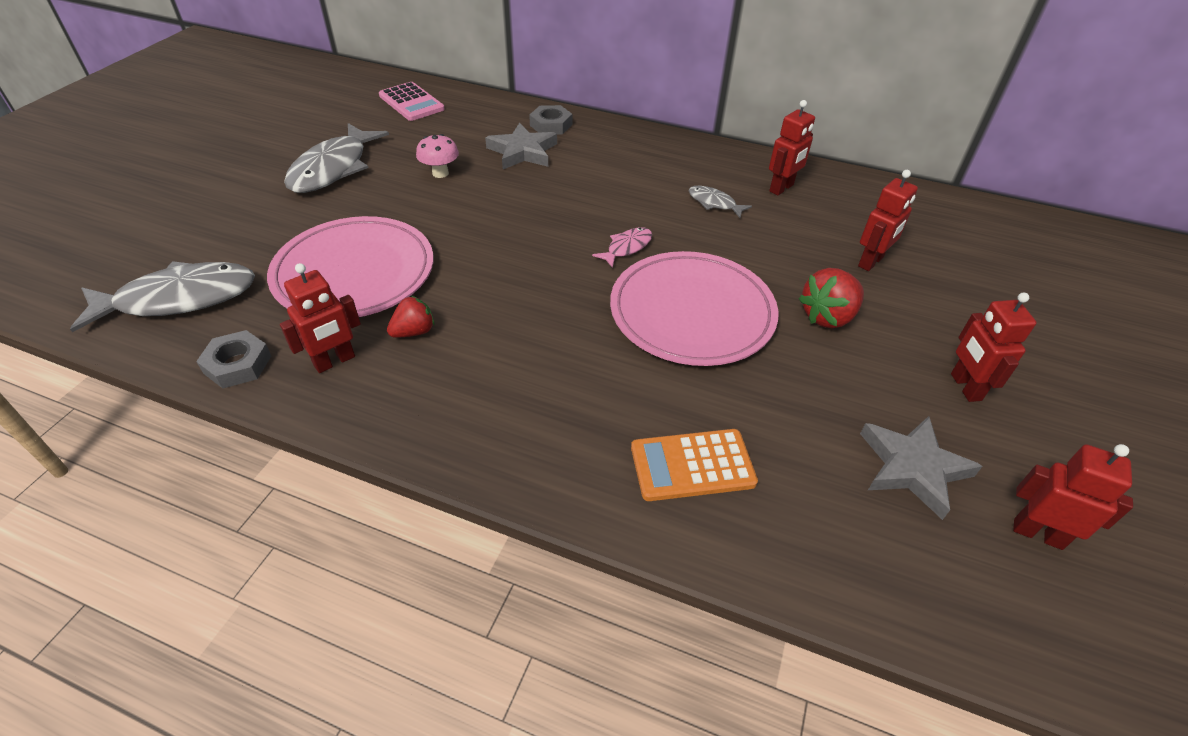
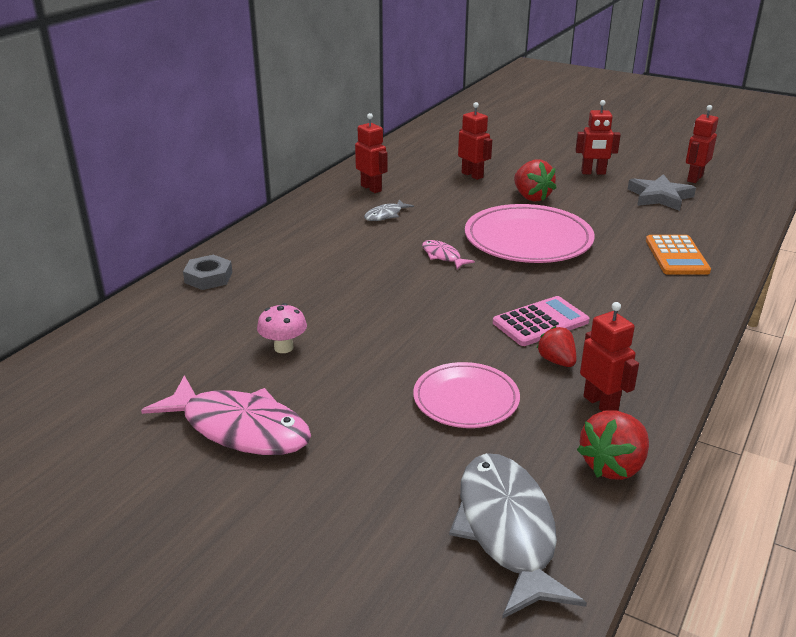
camera: 80 degrees left, 15 degrees down
grey nut [196,330,271,389] -> red strawberry [577,410,649,480]
pink plate [267,216,433,317] -> pink plate [413,362,520,428], size x0.61
grey fish [284,123,389,193] -> pink fish [141,375,311,455]
pink calculator [379,82,445,121] -> pink calculator moved to [493,296,589,346]
grey star [485,122,557,169] -> none

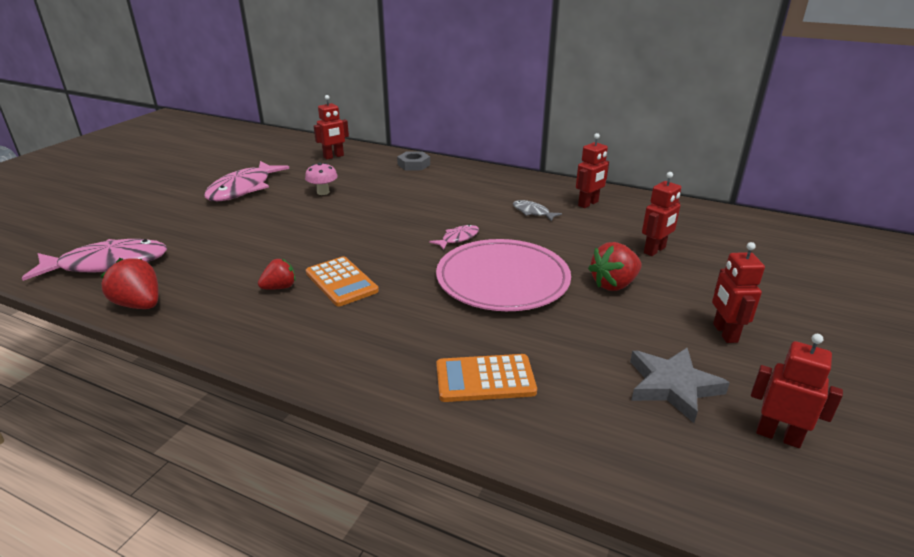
camera: 85 degrees right, 0 degrees up
pink plate [413,362,520,428] -> none
grey fish [449,453,587,619] -> pink fish [22,239,167,281]
pink calculator [493,296,589,346] -> orange calculator [306,256,379,307]
red robot [580,302,639,411] -> red robot moved to [314,95,349,160]

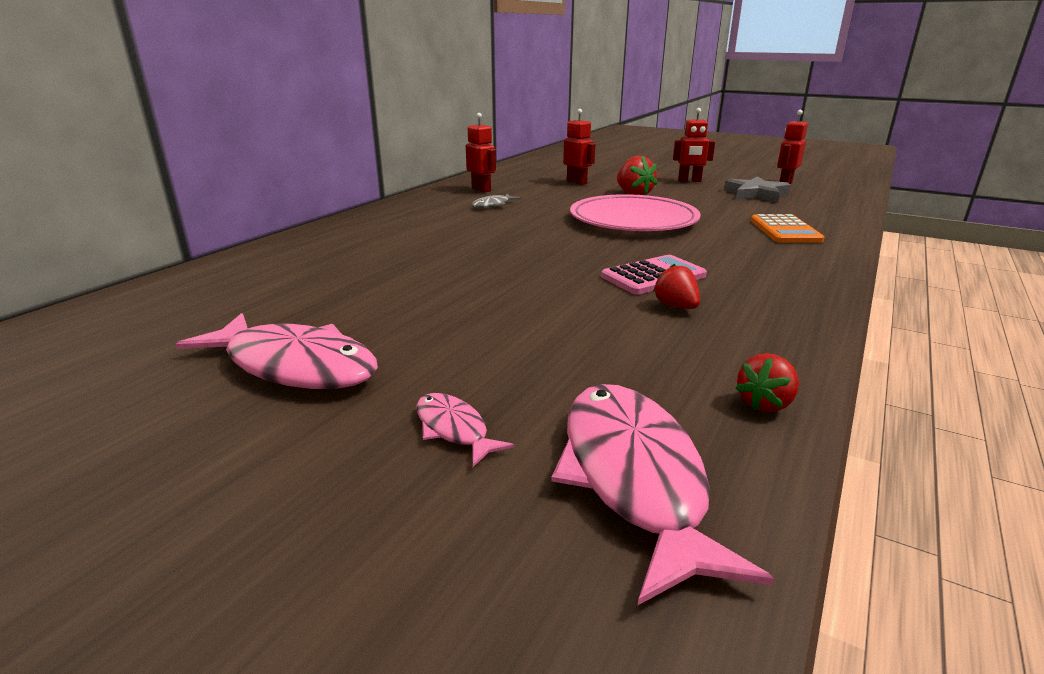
camera: 85 degrees left, 5 degrees down
red strawberry [100,258,159,309] -> red strawberry [735,353,799,412], size x0.65
pink mushroom [305,162,338,195] -> none
orange calculator [306,256,379,307] -> pink calculator [601,255,707,295]
red robot [314,95,349,160] -> none
grey nut [397,151,430,170] -> none
pink fish [429,224,479,250] -> pink fish moved to [416,393,514,467]

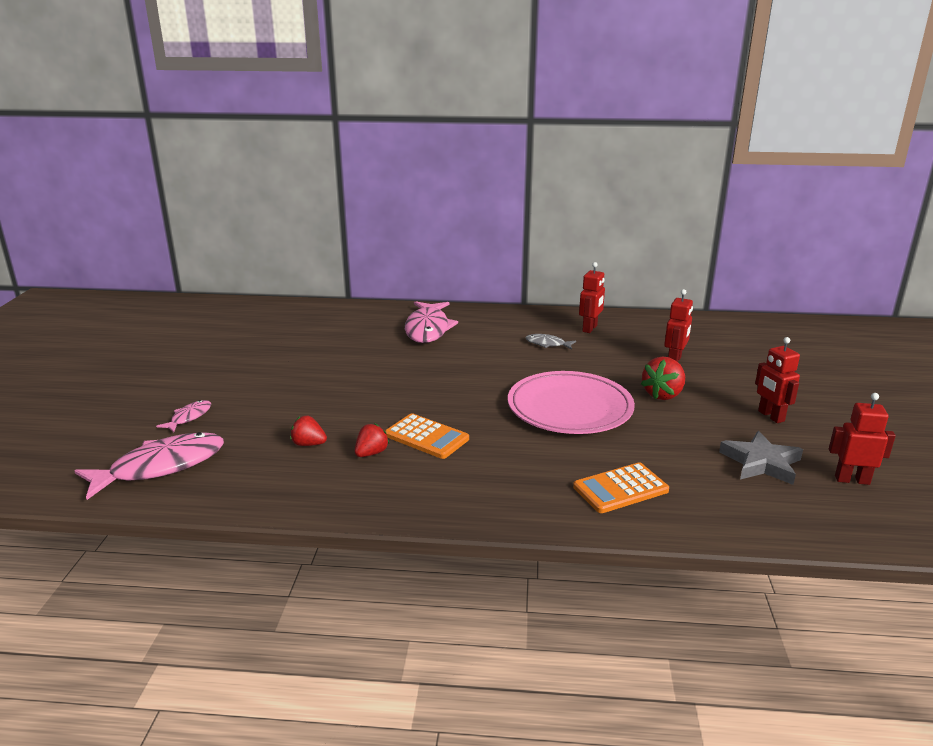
camera: 65 degrees right, 0 degrees up
pink fish [176,313,378,389] -> pink fish moved to [405,301,458,343]
pink calculator [601,255,707,295] -> orange calculator [385,413,469,459]
red strawberry [735,353,799,412] -> red strawberry moved to [290,415,327,446]

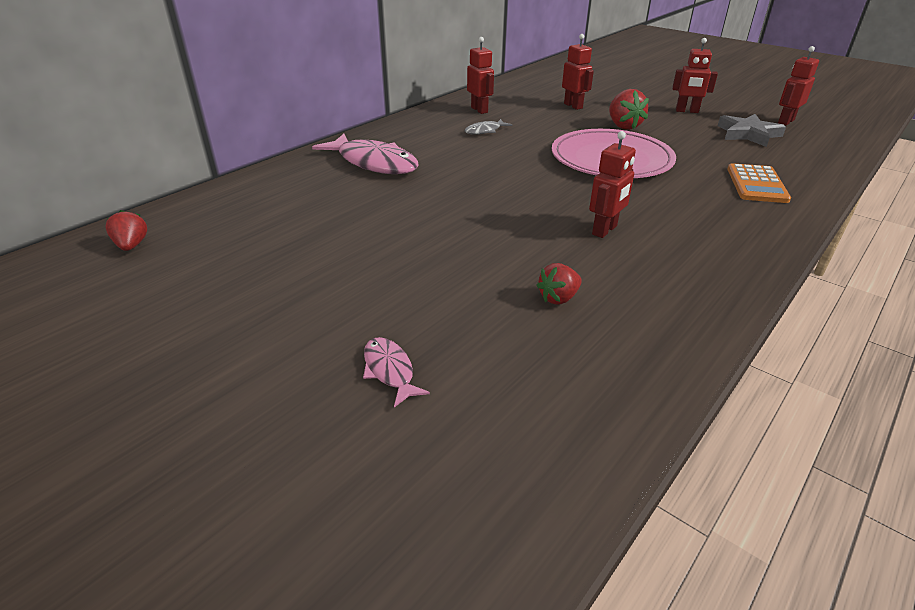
camera: 55 degrees left, 10 degrees up
pink fish [75,432,224,500] -> none
red strawberry [355,423,389,457] -> red strawberry moved to [105,210,147,251]
orange calculator [385,413,469,459] -> red robot [589,131,636,238]

